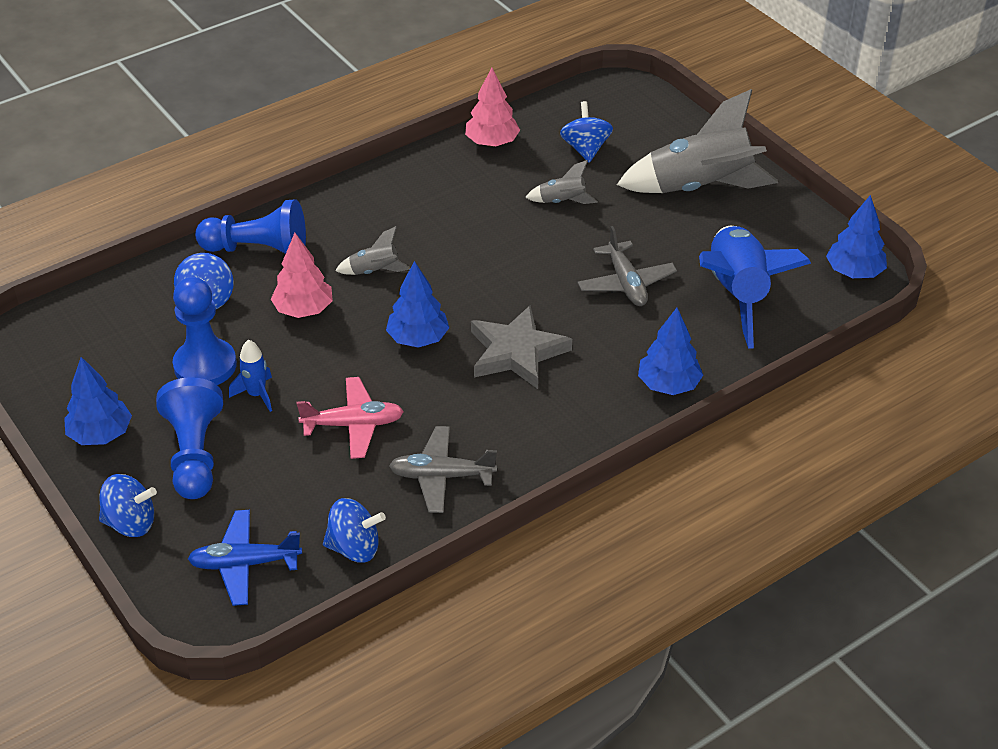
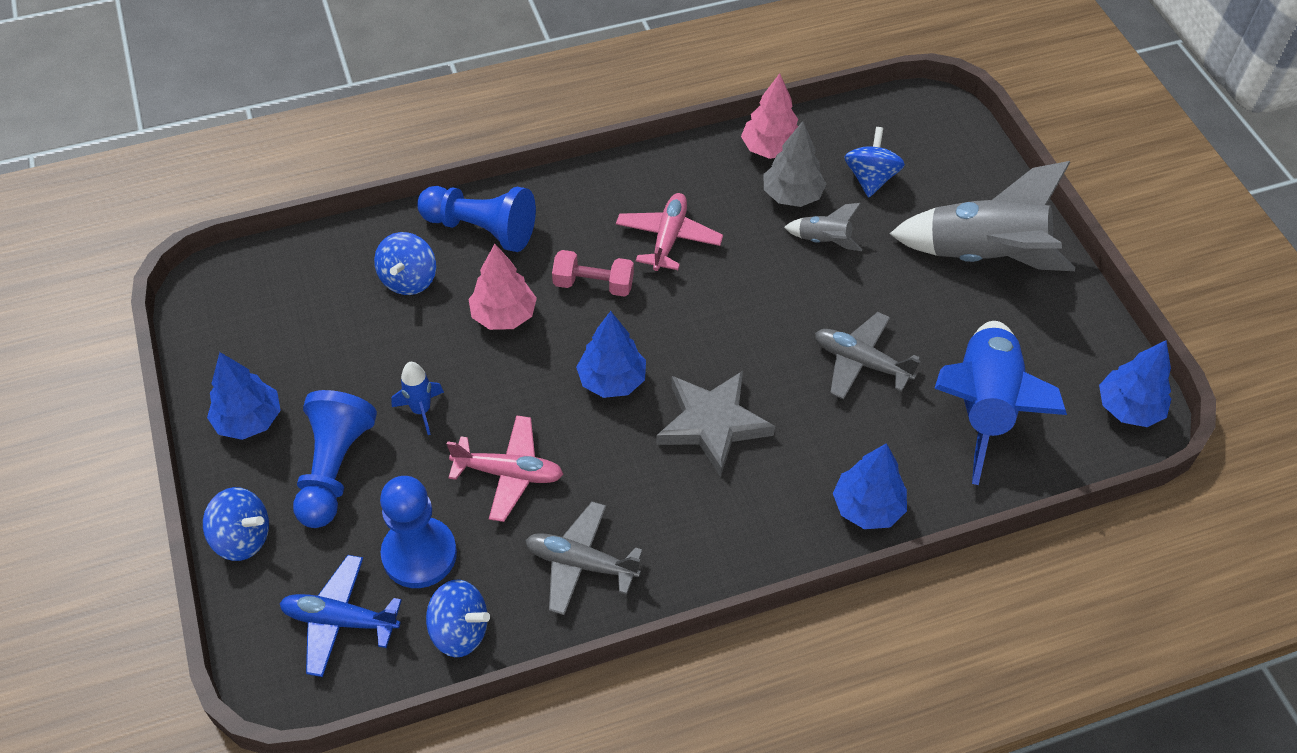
camera: 15 degrees right, 10 degrees up
blue pawn [173,277,237,385] -> blue pawn moved to [380,476,457,588]
grey rocket [335,226,411,275] -> pink dumbbell [552,250,634,297]
grey plane [578,226,677,306] -> grey plane turned 120 degrees clockwise [815,312,920,400]
none -> pink plane [616,193,723,272]
none -> grey tree [763,121,826,207]

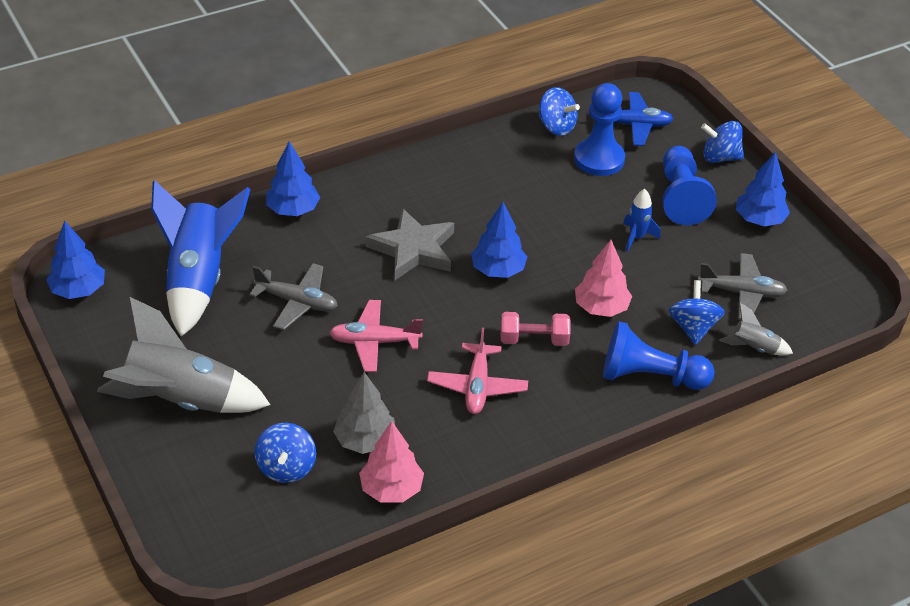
camera: 170 degrees right, 10 degrees down
blue spinning top [426,580,490,657] -> blue spinning top turned 150 degrees counterclockwise [538,87,580,136]
pink plane [447,415,563,522] -> pink plane moved to [329,300,423,372]
grey plane [525,502,643,615] -> grey plane moved to [698,253,788,319]
grey rocket [784,203,862,251] -> grey rocket moved to [719,303,793,355]

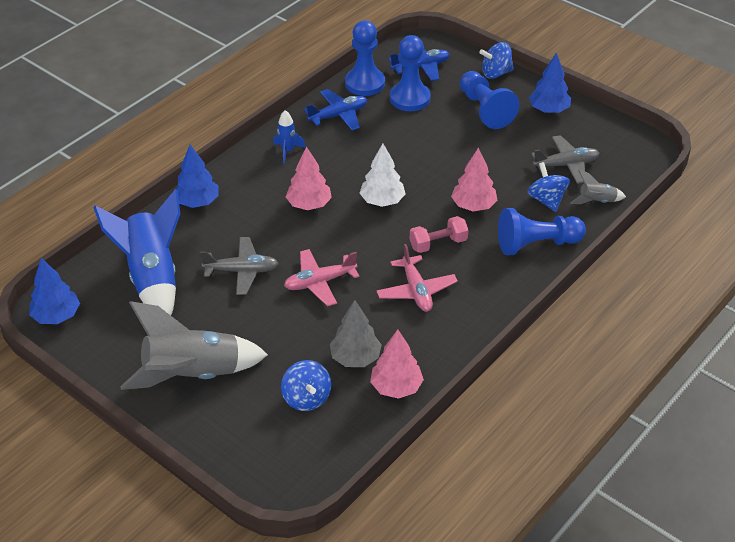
camera: 20 degrees left, 0 degrees up
grey star [365,208,454,280] -> pink tree [286,146,332,210]
blue tree [471,202,527,278] -> white tree [360,144,405,207]
blue spinning top [538,87,580,136] -> blue pawn [345,21,385,96]
blue rocket [623,189,661,252] -> blue rocket moved to [273,110,306,164]
none -> blue plane [304,89,367,131]

